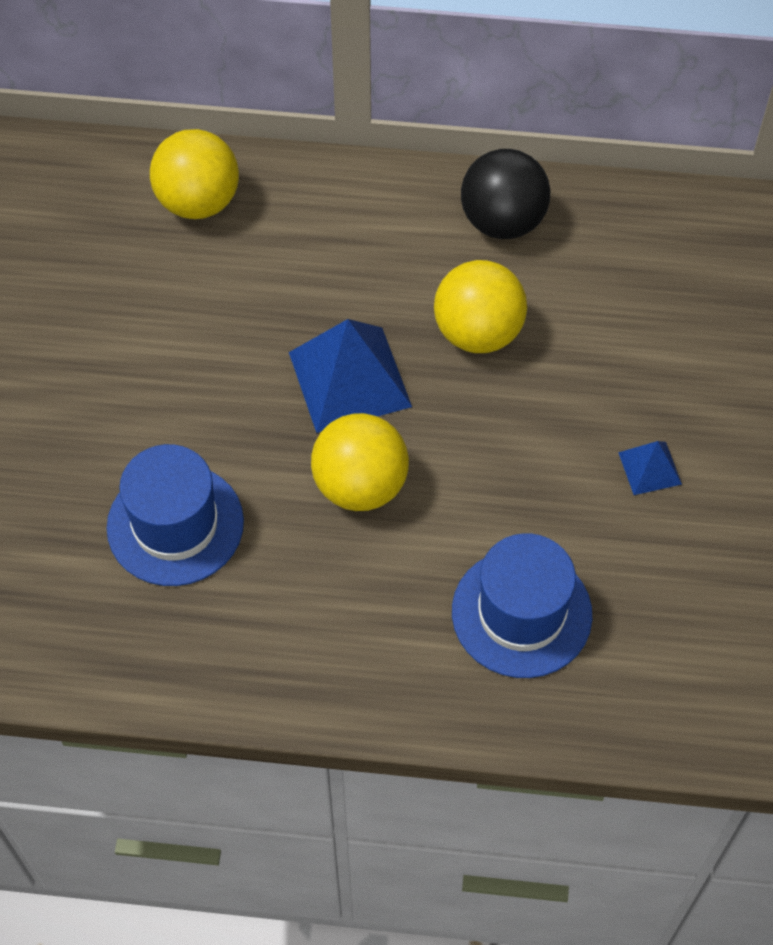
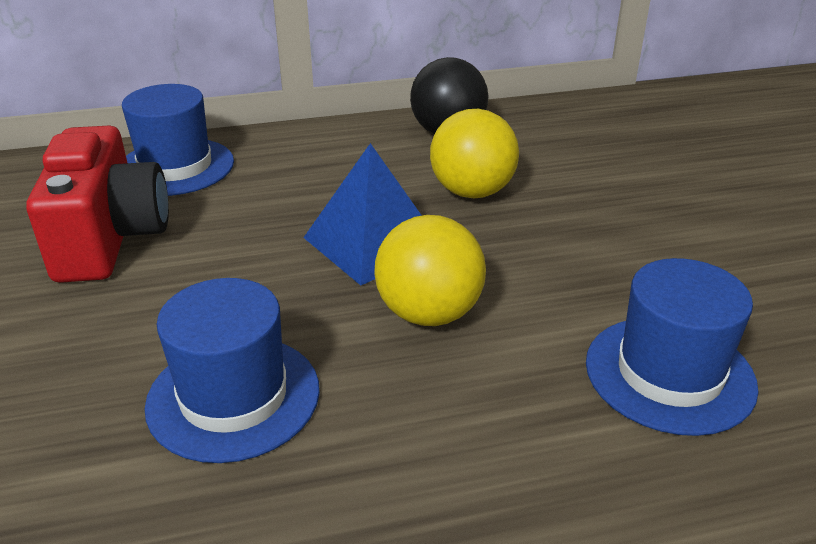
camera: 20 degrees left, 25 degrees down
yellow ball [150,129,239,219] -> blue hat [122,84,234,196]
blue pyramid [618,441,682,495] -> none
none -> red camera [26,125,169,283]

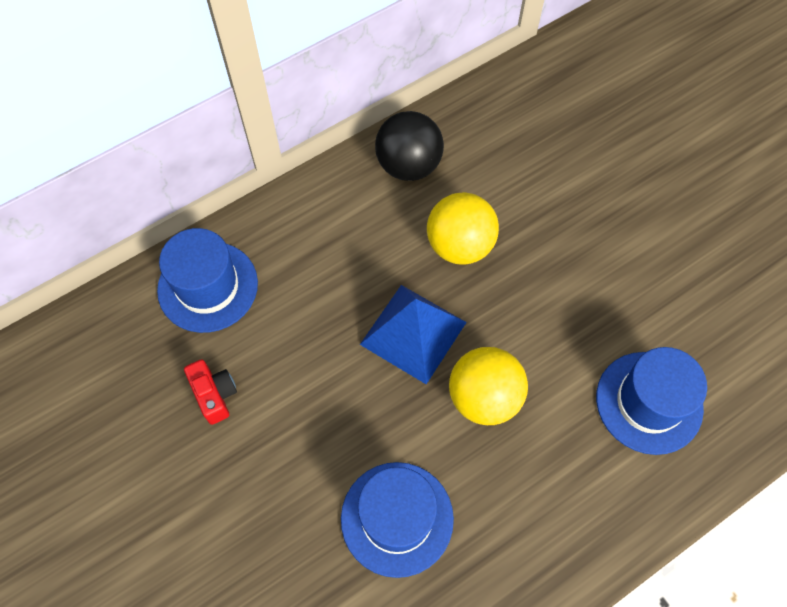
camera: 20 degrees left, 30 degrees up
red camera [26,125,169,283] -> red camera [184,359,237,425], size x0.47

